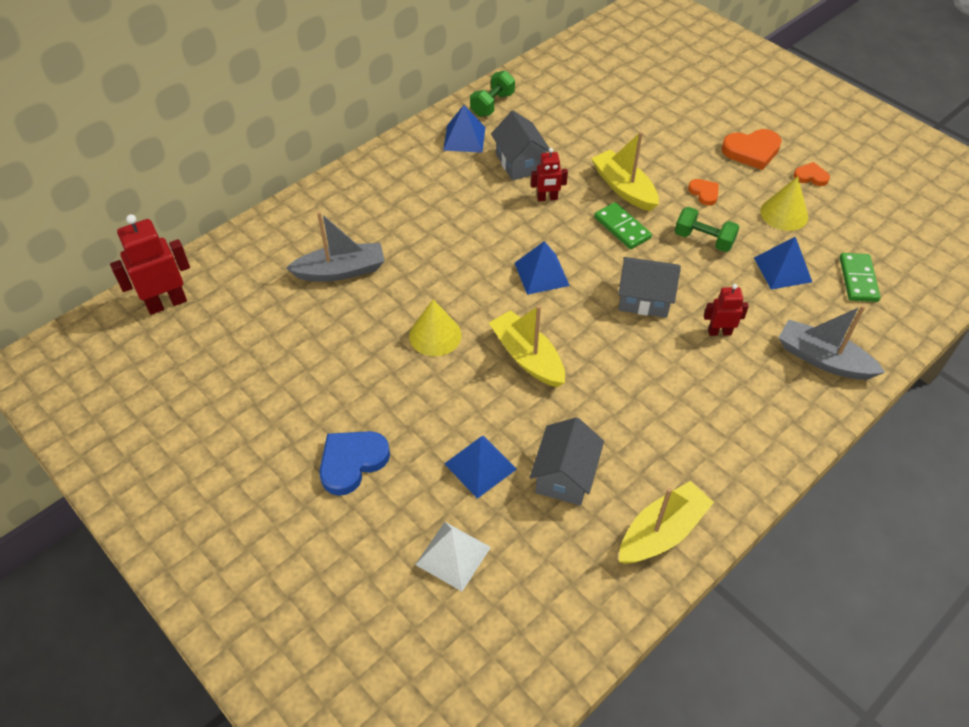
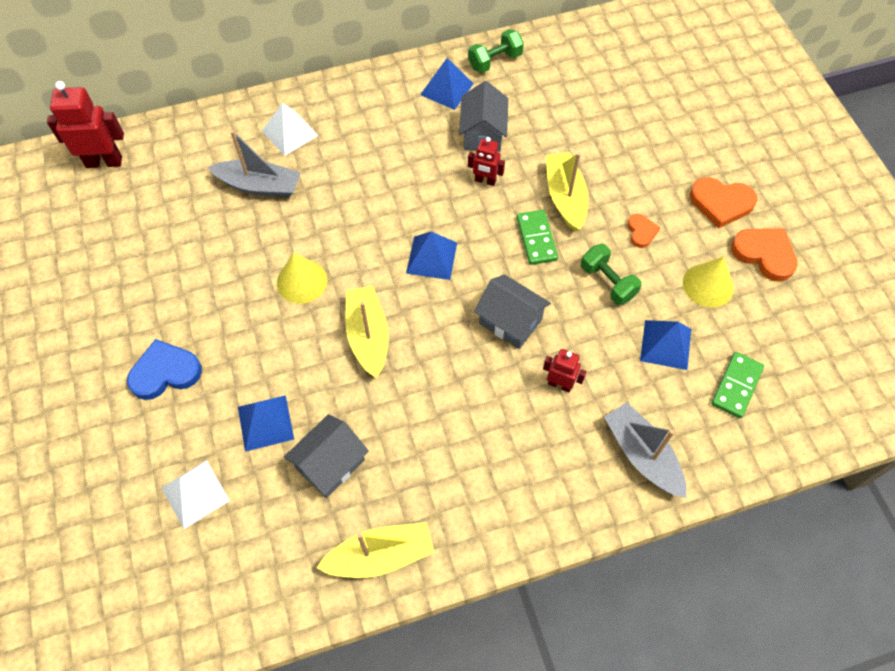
camera: 25 degrees right, 10 degrees up
orange heart [793,162,830,186] -> orange heart [731,228,798,282], size x1.77
none -> white pyramid [262,103,318,156]

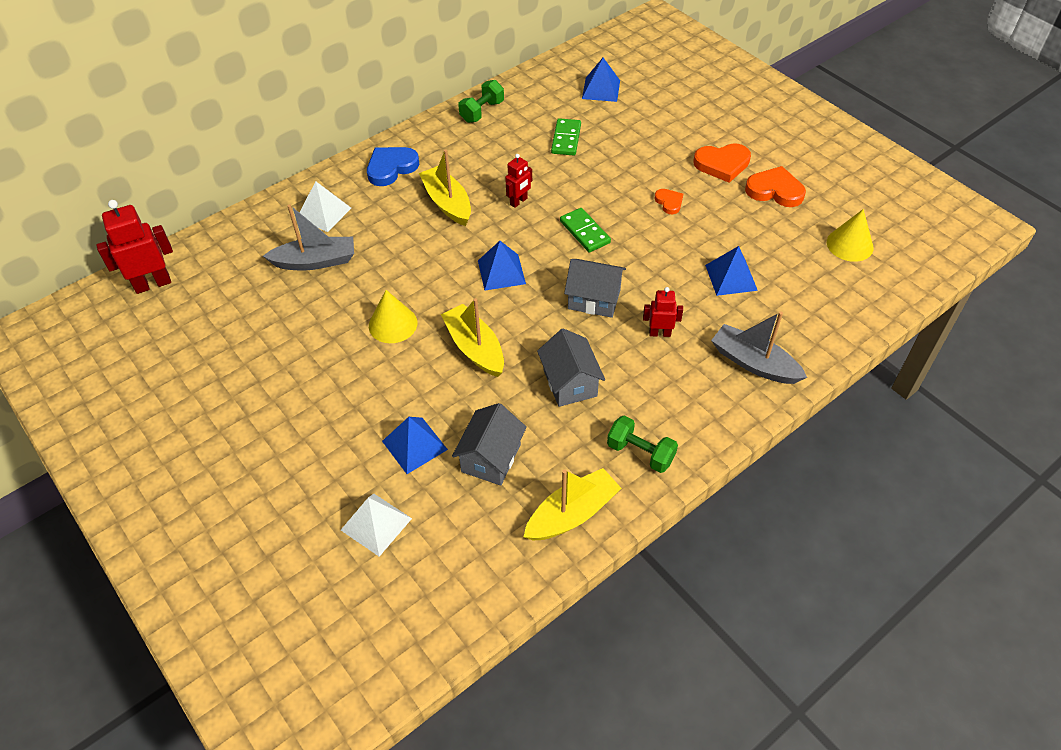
camera: 20 degrees left, 10 degrees down
blue heart [127,339,202,400] -> blue heart moved to [367,147,419,186]
blue pyramid [420,58,474,110] -> blue pyramid moved to [582,58,620,102]
grey house [459,81,508,152] -> grey house moved to [537,328,605,407]
red robot [468,137,505,186] -> red robot turned 45 degrees counterclockwise [505,154,532,208]
yellow boat [546,152,588,231] -> yellow boat moved to [419,150,471,226]
green dumbbell [581,244,642,305] -> green dumbbell moved to [607,415,678,473]
yellow cone [683,257,734,308] -> yellow cone moved to [827,209,874,262]
green domino [711,352,764,418] -> green domino moved to [551,118,581,156]

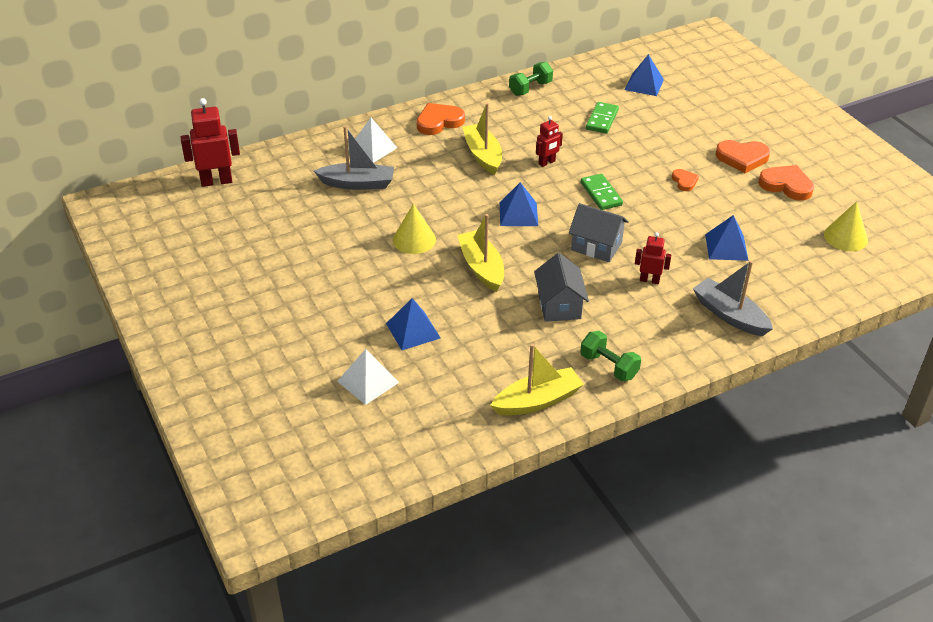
camera: 10 degrees right, 10 degrees down
blue heart [367,147,419,186] -> orange heart [417,103,465,135]
grey house [452,403,527,486] -> none

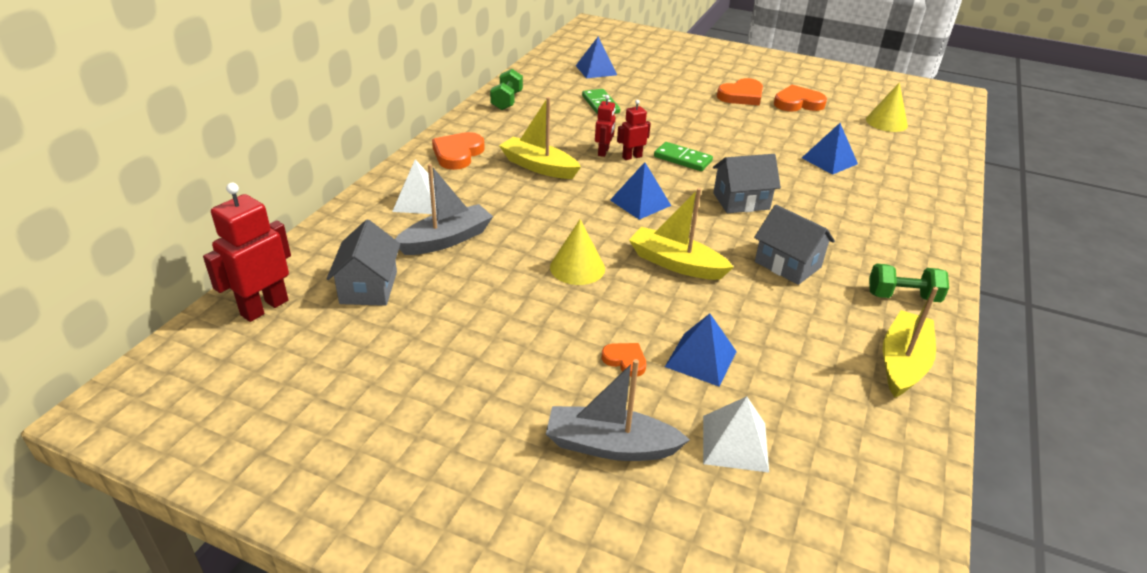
camera: 40 degrees left, 5 degrees down
red robot [635,232,671,284] -> red robot moved to [617,100,651,160]
orange heart [672,169,699,191] -> orange heart moved to [602,343,646,377]
grey boat [693,260,773,336] -> grey boat moved to [546,359,690,461]
none -> grey house [326,219,400,306]

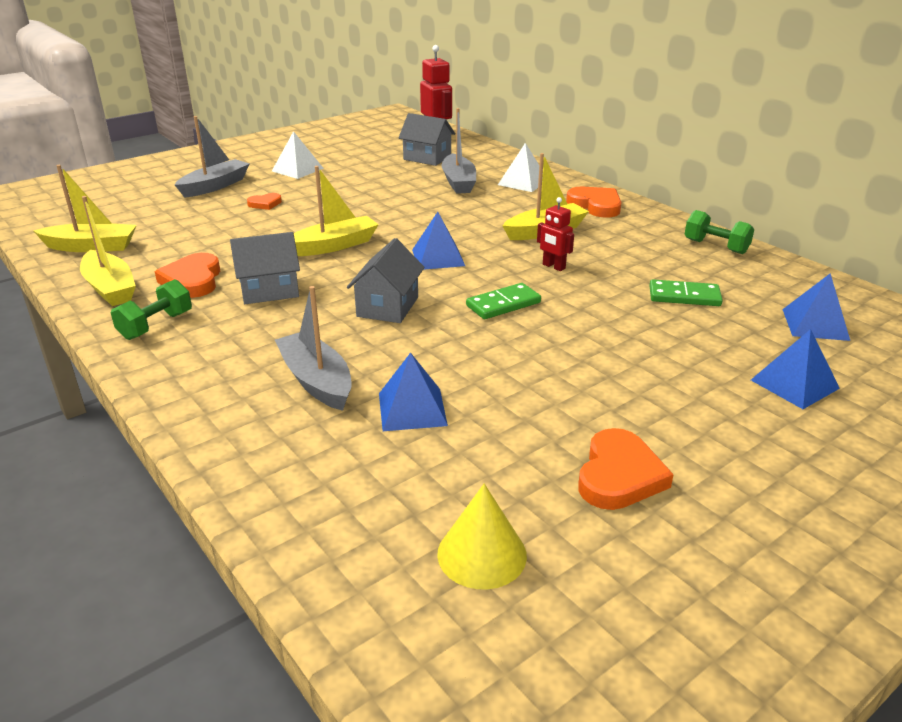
camera: 120 degrees right, 5 degrees down
yellow cone [550,219,605,285] -> none
red robot [617,100,651,160] -> none
blue pyramid [665,313,737,386] -> blue pyramid moved to [751,329,840,409]
white pyramid [703,396,769,473] -> white pyramid moved to [272,131,324,179]
orange heart [717,78,763,106] -> orange heart moved to [155,253,220,298]
none -> yellow boat [33,165,137,252]
none -> grey boat [275,286,352,411]

